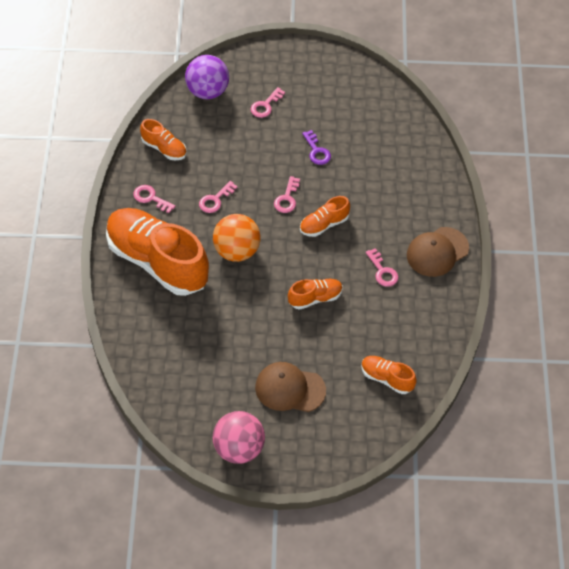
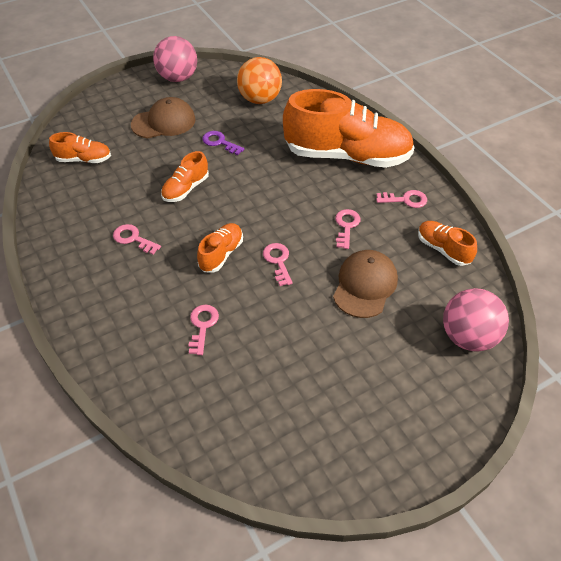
camera: 150 degrees right, 5 degrees down
orange shoe [140,119,186,160] -> orange shoe turned 45 degrees clockwise [418,221,477,266]
purple ball [185,55,229,99] -> pink ball [443,288,509,352]
orange ball [213,214,260,262] -> orange ball moved to [237,57,282,104]
pink key [251,87,285,118] -> pink key moved to [189,305,219,355]
purple key [302,130,331,165] -> purple key moved to [202,131,245,155]
brown cap [407,227,469,277] -> brown cap moved to [333,250,398,318]

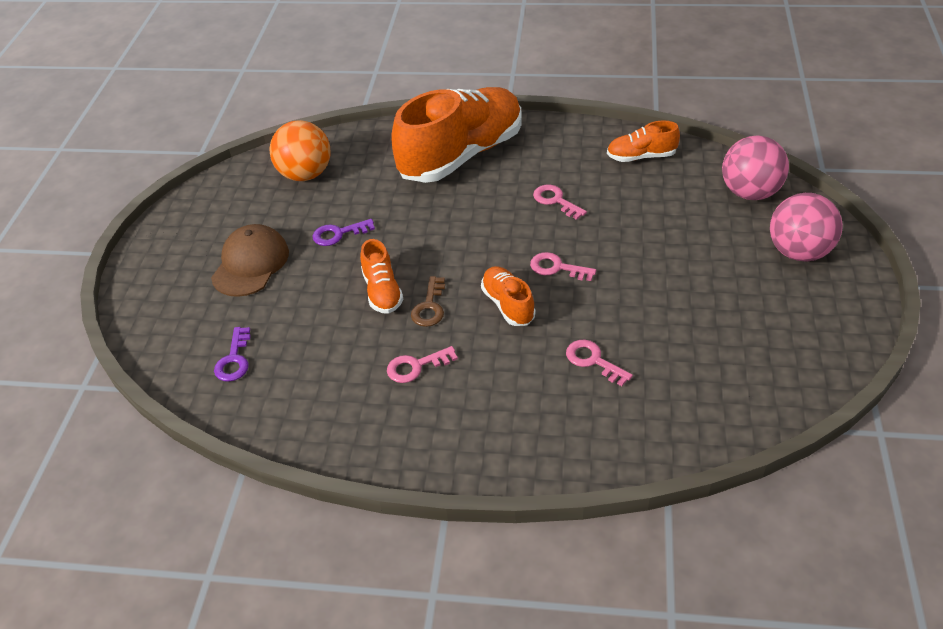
camera: 50 degrees left, 5 degrees down
orange shoe [49,132,111,163] -> purple key [214,327,251,382]
pink ball [153,36,197,82] -> pink ball moved to [770,193,843,262]
brown cap [333,250,398,318] -> none
pink key [376,190,427,208] -> none
none -> brown key [411,276,445,327]

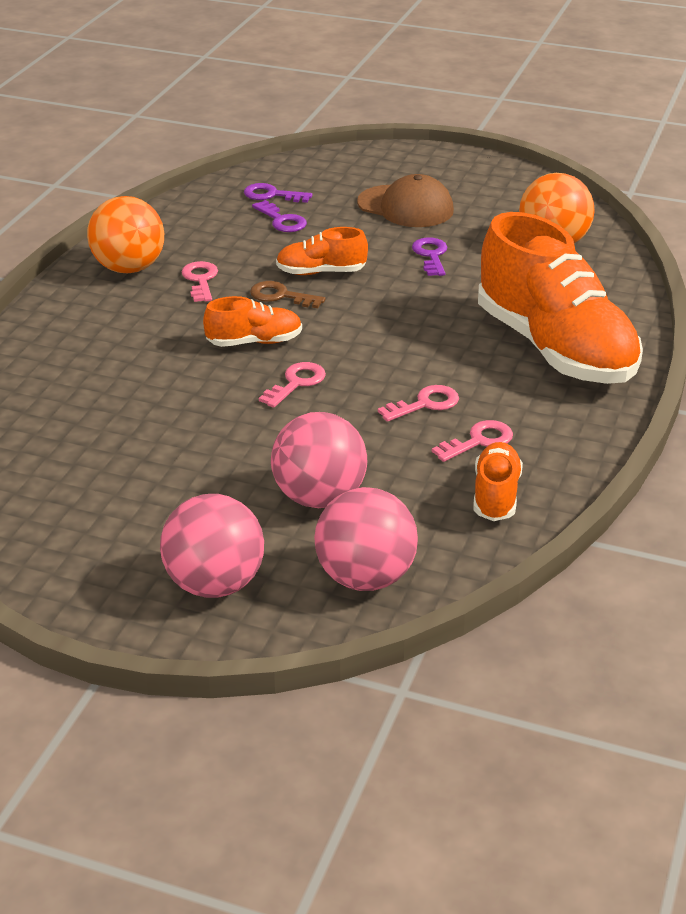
camera: 100 degrees right, 10 degrees down
pink key [566,339,633,386] -> pink key moved to [432,420,513,462]
none -> orange ball [87,196,164,273]
none -> purple key [252,200,307,232]
none -> pink ball [271,412,367,508]

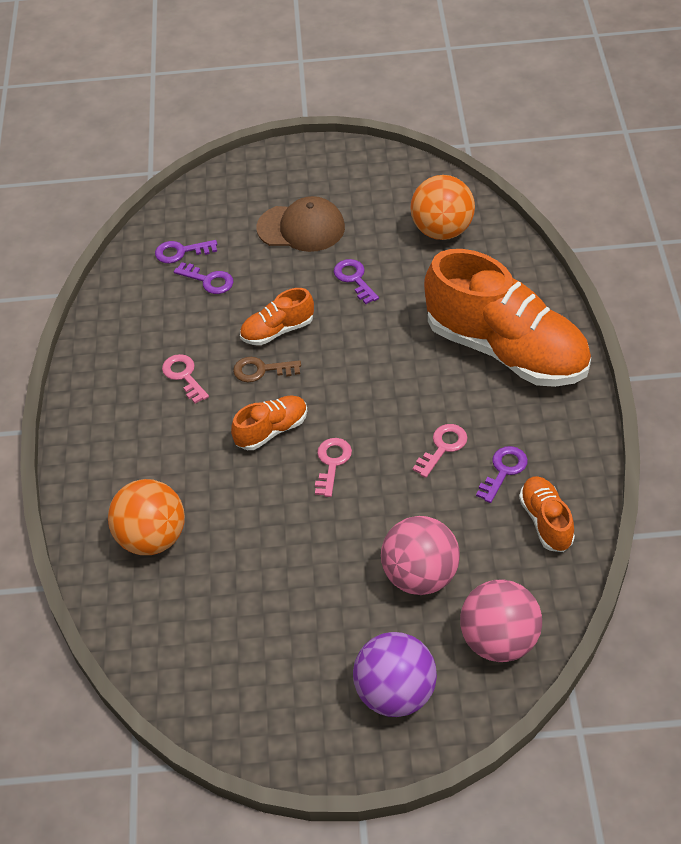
camera: 20 degrees left, 15 degrees up
orange ball [87,196,164,273] -> orange ball moved to [108,479,185,555]
pink ball [160,494,264,598] -> purple ball [353,632,437,717]
pink key [432,420,513,462] -> purple key [476,446,528,503]

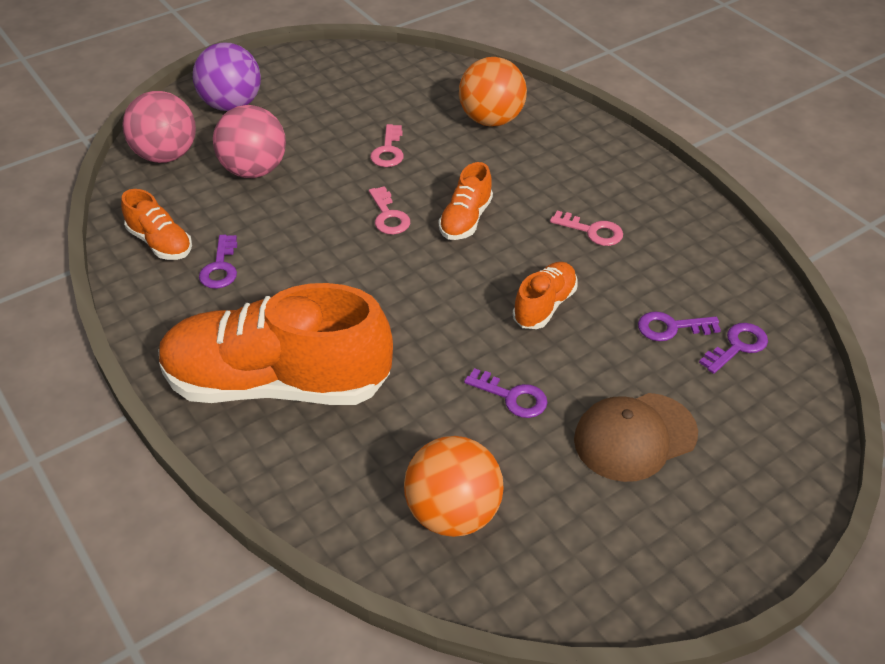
camera: 145 degrees right, 5 degrees down
brown key [233,357,301,382] -> none
pink key [413,424,467,478] -> pink key moved to [370,124,404,167]

